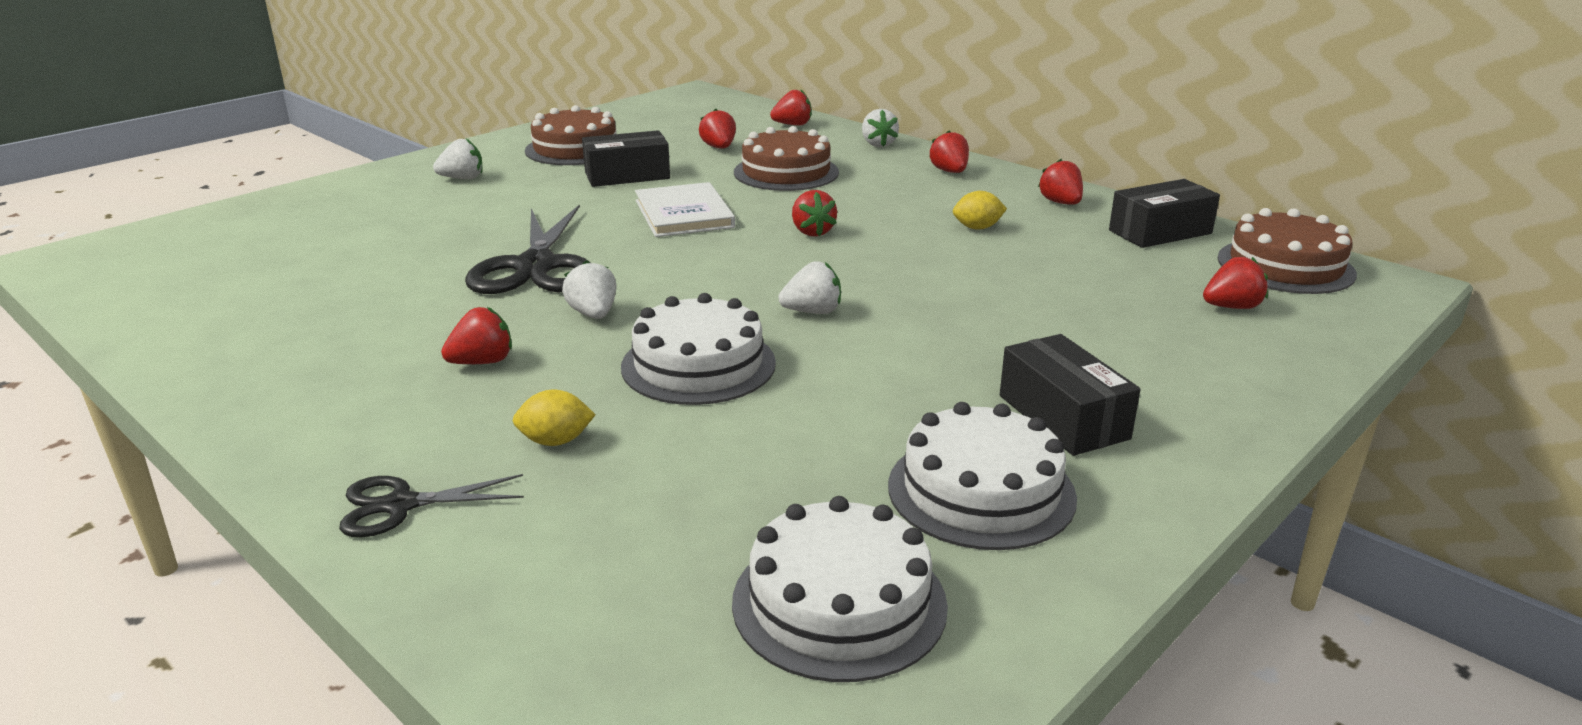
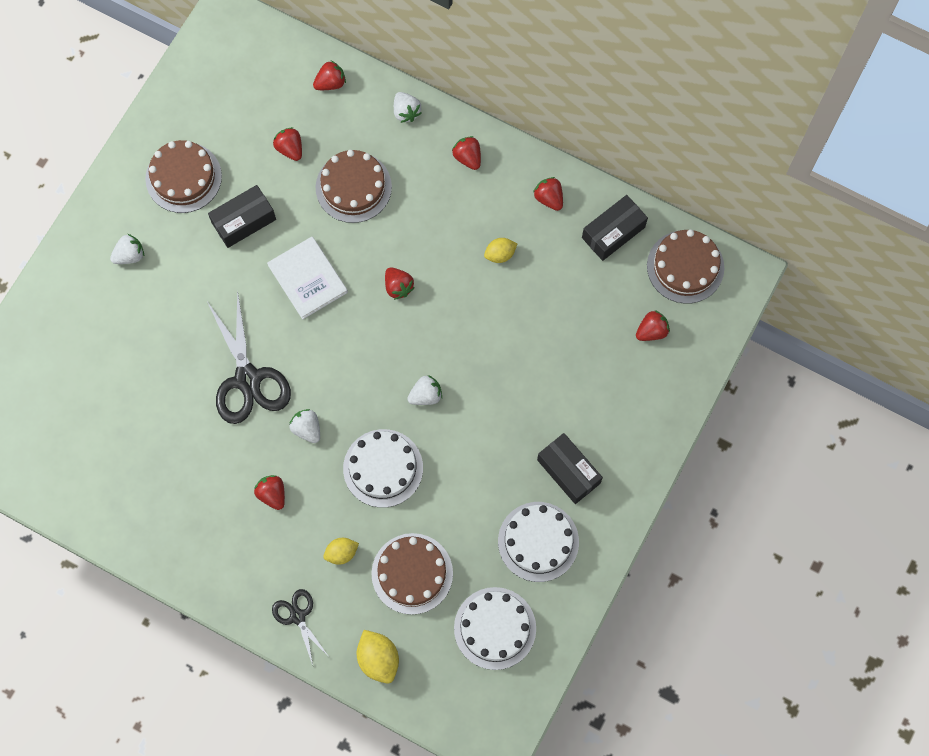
camera: 15 degrees left, 45 degrees up
black scissors [339,474,524,537] -> black scissors turned 90 degrees clockwise [272,589,329,665]
red strawberry [441,307,512,364] -> red strawberry turned 75 degrees counterclockwise [254,475,285,510]
none -> yellow lemon [357,630,399,684]
none -> brown cake [371,533,453,615]

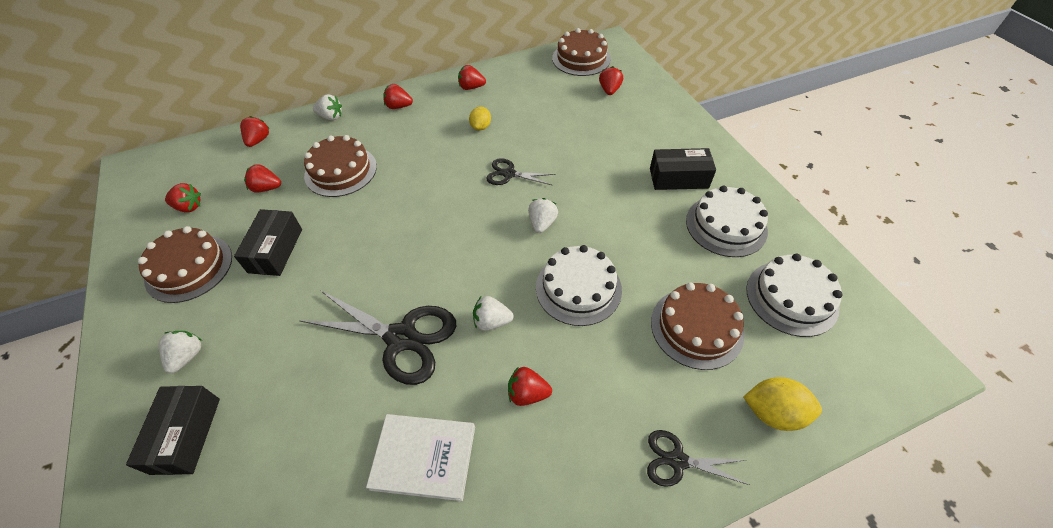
camera: 50 degrees left, 20 degrees down
white book [267,237,348,319] -> white book moved to [366,414,475,501]
yellow lemon [323,538,359,565] -> none
red strawberry [385,267,415,300] -> red strawberry moved to [165,183,201,212]
black box [582,195,648,261] -> black box moved to [126,386,220,475]
none -> black scissors [486,158,556,185]

